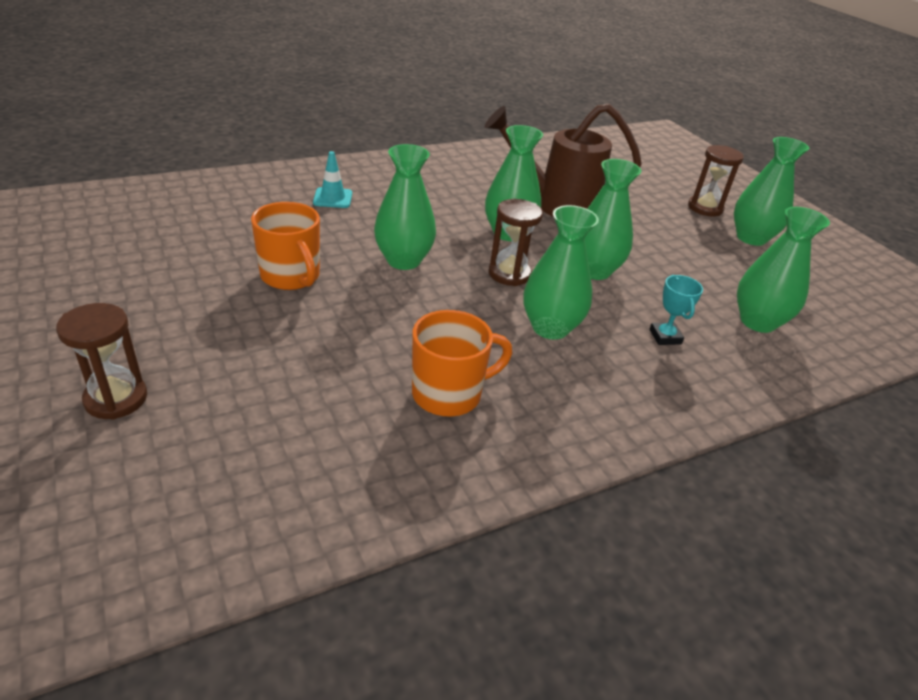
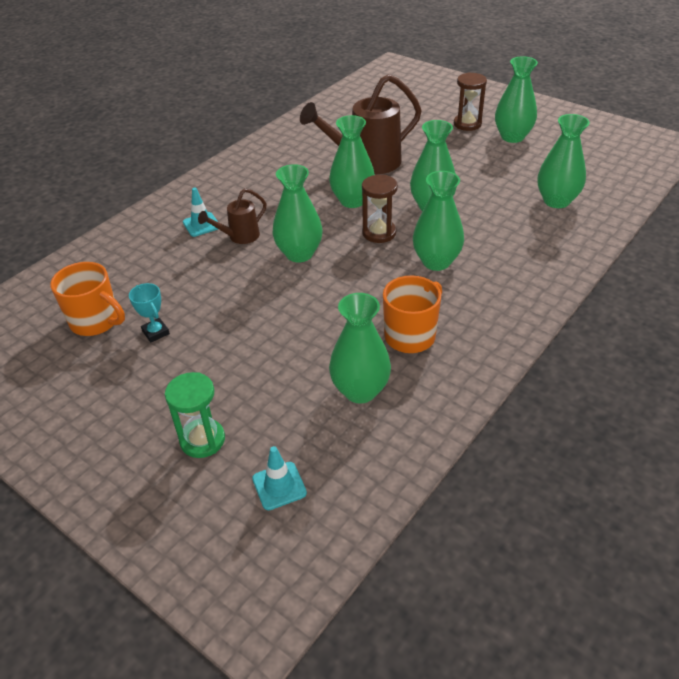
camera: 20 degrees left, 5 degrees up
brown hourglass [56,303,147,419] -> green hourglass [165,372,225,458]
orange mug [251,202,320,290] -> orange mug moved to [50,262,125,336]
turquoise trophy [649,275,703,345] -> turquoise trophy moved to [129,283,170,342]
none -> brown watering can [198,188,267,244]
none -> turquoise traffic cone [252,446,307,510]
none -> green vase [329,293,391,404]

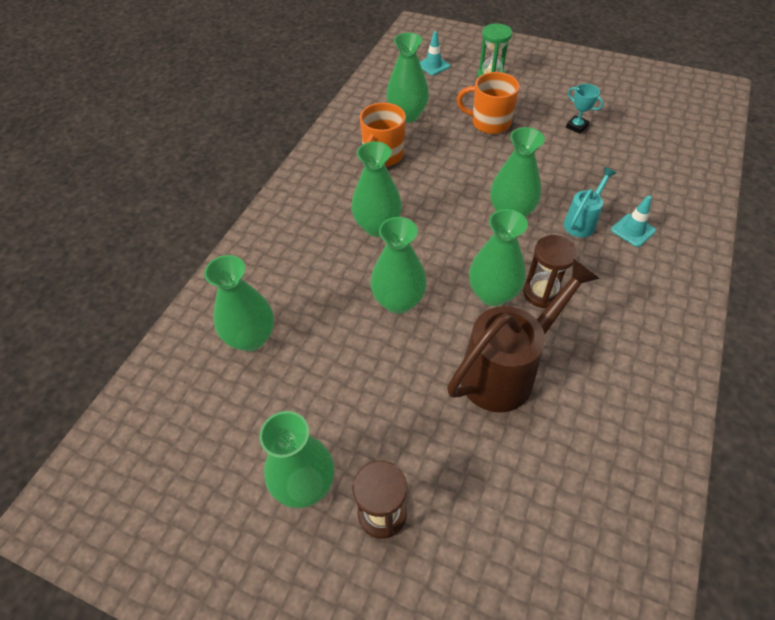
camera: 165 degrees right, 10 degrees up
orange mug [50,262,125,336] -> orange mug moved to [457,72,520,134]
brown watering can [198,188,267,244] -> turquoise watering can [563,167,616,238]
brown hourglass [362,175,398,243] -> brown hourglass moved to [523,235,578,308]

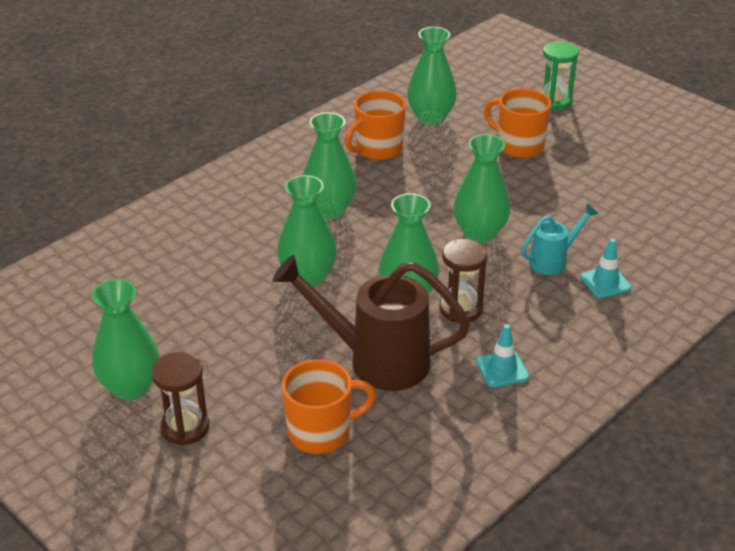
camera: 20 degrees right, 15 degrees down
green vase [204,255,274,351] -> none
turquoise traffic cone [420,31,450,75] -> turquoise traffic cone moved to [476,324,529,388]
brown watering can [447,259,600,413] -> brown watering can turned 150 degrees counterclockwise [273,255,470,391]
turquoise trophy [566,84,604,134] -> none
none -> orange mug [282,359,376,454]

